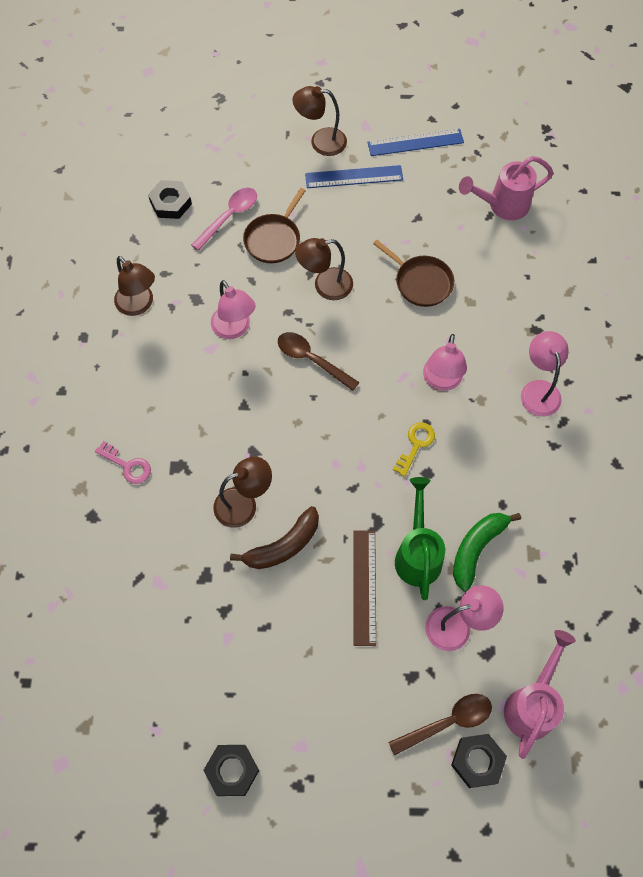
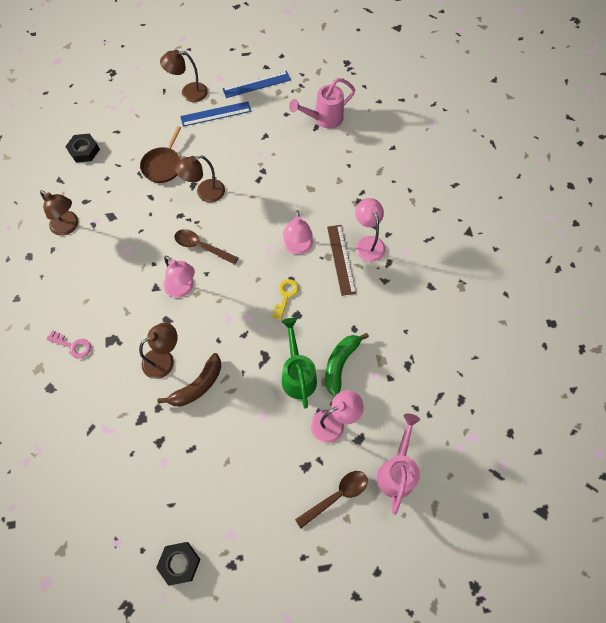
camera: 10 degrees left, 0 degrees up
pink spoon [191,188,257,251] -> none
pink lamp [211,280,255,339] -> pink lamp moved to [163,255,195,298]
brown ruler [353,530,376,646] -> brown ruler moved to [327,225,356,296]
brown pan [373,240,454,307] -> none
black nut [451,734,507,788] -> none

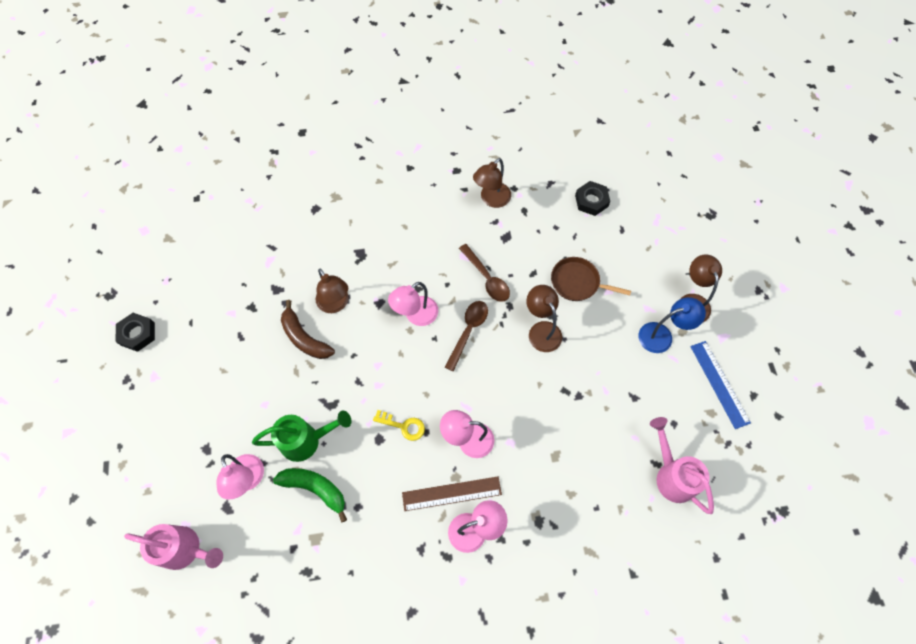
camera: 90 degrees right, 0 degrees up
pink key [46,330,91,359] -> none
blue ruler [180,101,251,127] -> blue lamp [639,297,706,353]
brown spoon [295,471,368,528] -> brown spoon moved to [459,244,510,302]

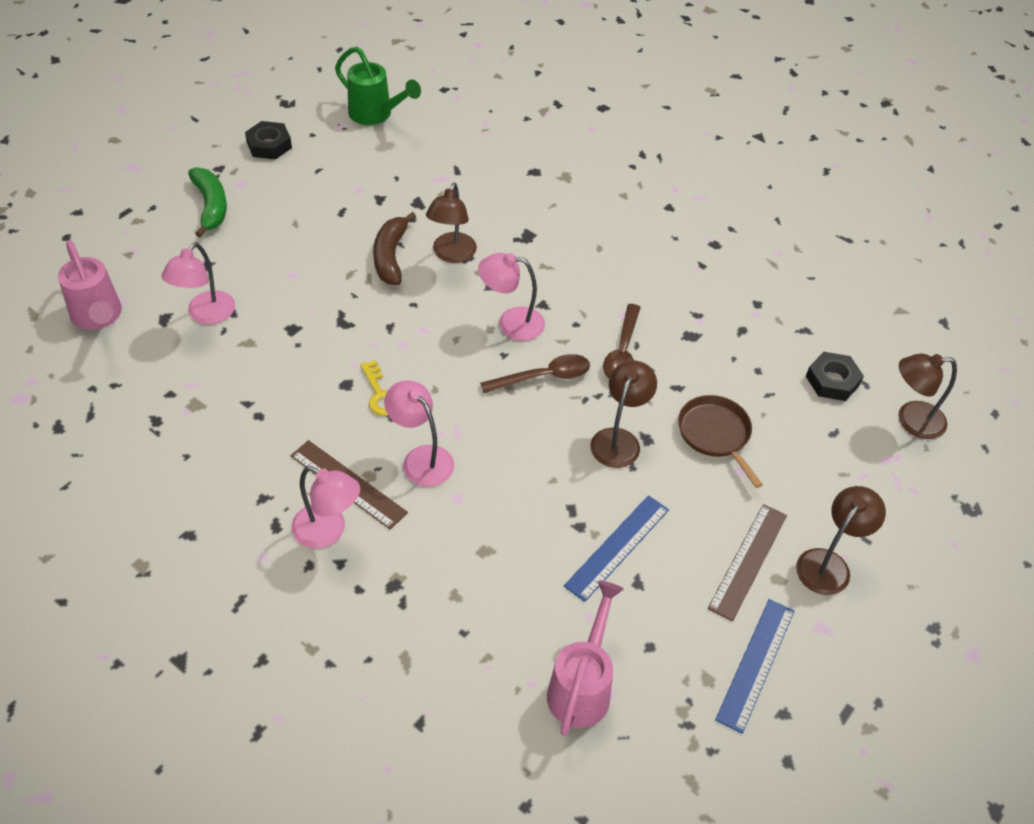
camera: 45 degrees right, 15 degrees down
green watering can [252,411,352,462] -> green watering can moved to [335,46,421,125]
green banana [273,468,347,523] -> green banana moved to [188,167,227,237]
brown lamp [473,158,511,208] -> brown lamp moved to [898,354,957,439]
blue lamp [639,297,706,353] -> brown ruler [708,504,787,621]
none -> blue ruler [564,495,669,602]

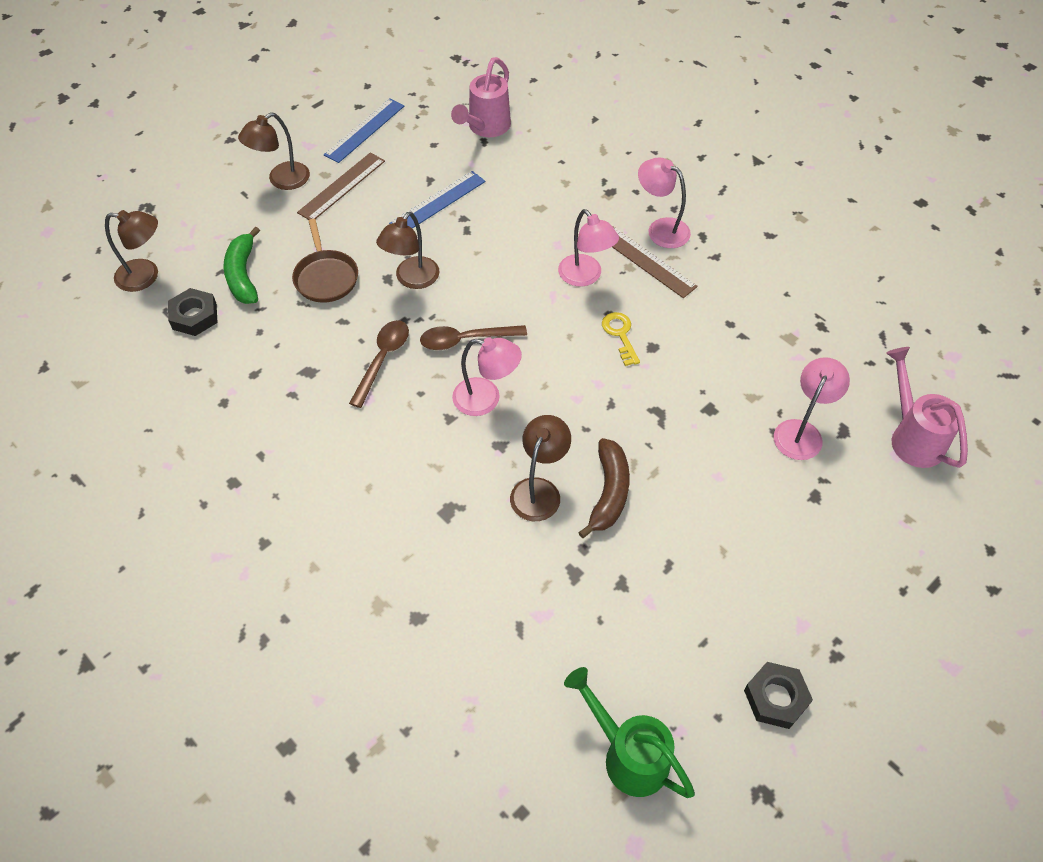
camera: 170 degrees left, 5 degrees up
green banana [188,167,227,237] -> green banana moved to [224,227,260,304]

